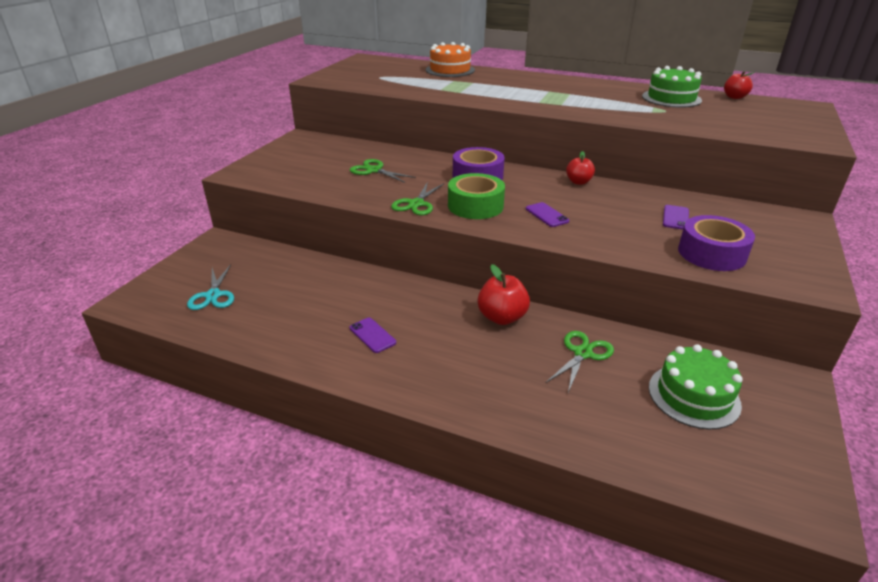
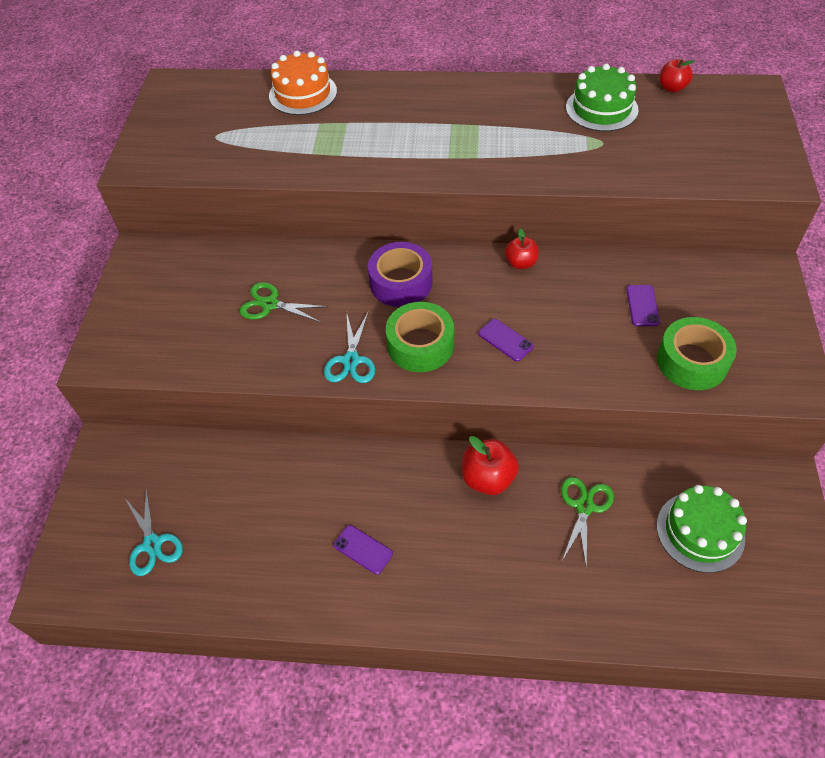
camera: 15 degrees left, 20 degrees up
green scissors [391,182,444,215] -> turquoise scissors [324,313,375,383]
purple tape [678,215,755,271] -> green tape [657,317,737,390]

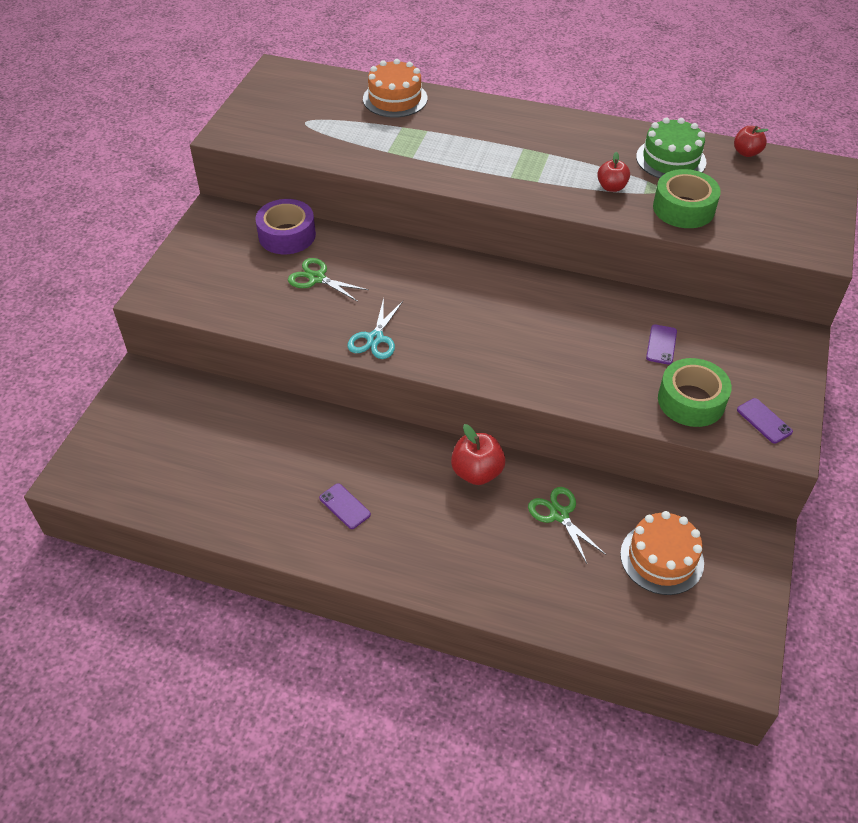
camera: 10 degrees right, 5 degrees down
turquoise scissors [125,488,183,576] -> none
purple tape [368,242,433,307] -> purple tape moved to [255,199,316,254]
green tape [386,302,454,372] -> green tape moved to [653,169,721,228]
purple phone [478,319,534,362] -> purple phone moved to [737,398,793,444]
red apple [505,228,539,269] -> red apple moved to [597,152,630,192]
green scissors [561,477,614,568] -> green scissors turned 60 degrees counterclockwise [528,487,606,563]
green cake [657,485,747,573] -> orange cake [620,511,704,595]

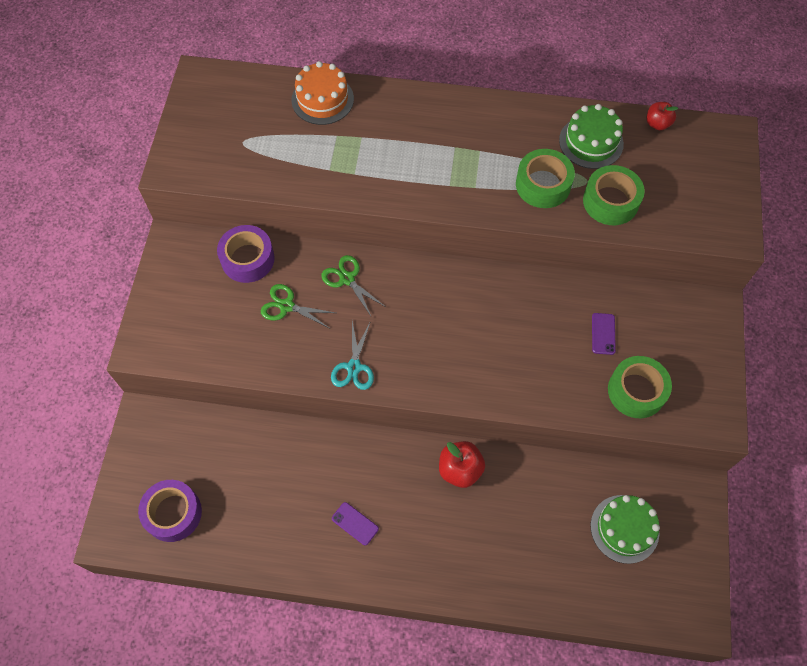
camera: 10 degrees left, 15 degrees up
green scissors [528,487,606,563] -> green scissors moved to [321,255,386,316]
red apple [597,152,630,192] -> green tape [516,149,575,208]
orange cake [620,511,704,595] -> green cake [591,495,660,564]
purple phone [737,398,793,444] -> none
none -> purple tape [138,480,202,542]

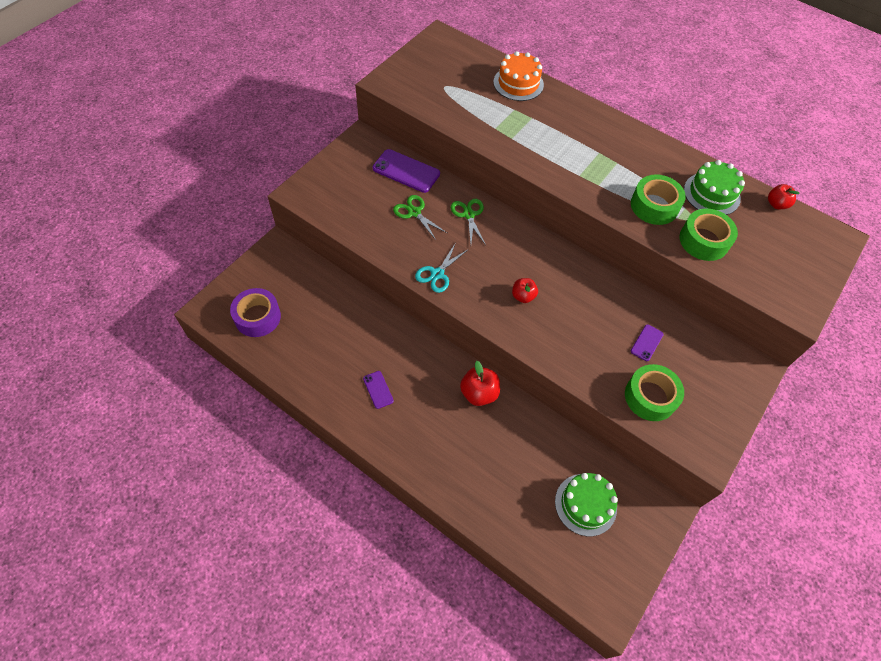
camera: 25 degrees right, 5 degrees down
purple tape [217,225,275,283] -> purple phone [373,149,440,193]
none -> red apple [512,278,538,303]

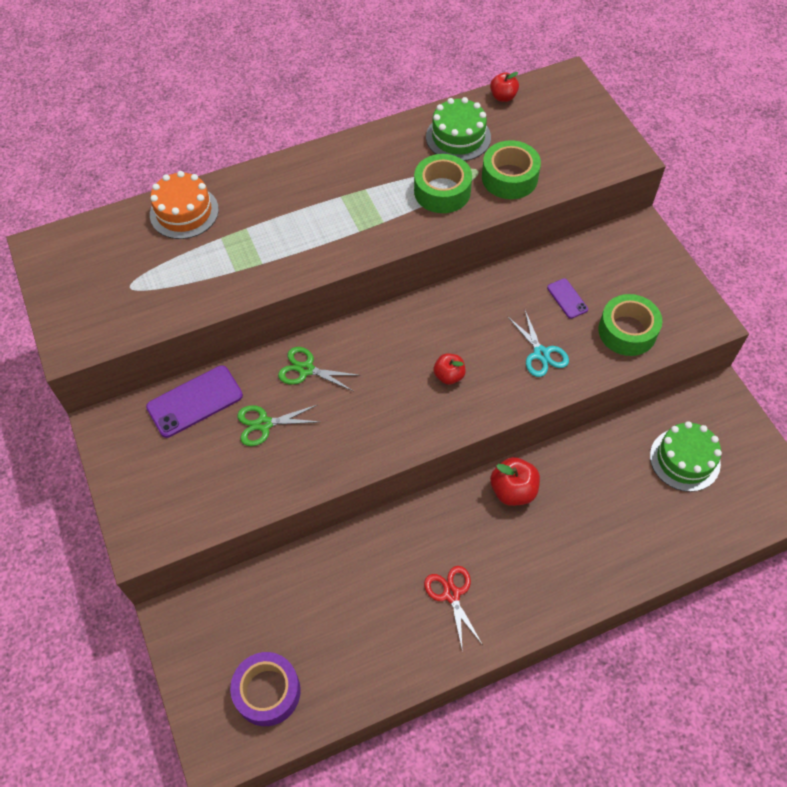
camera: 55 degrees left, 0 degrees up
purple phone [363,371,394,409] -> red scissors [424,566,483,652]
turquoise scissors [415,244,469,293] -> turquoise scissors moved to [507,310,569,377]

